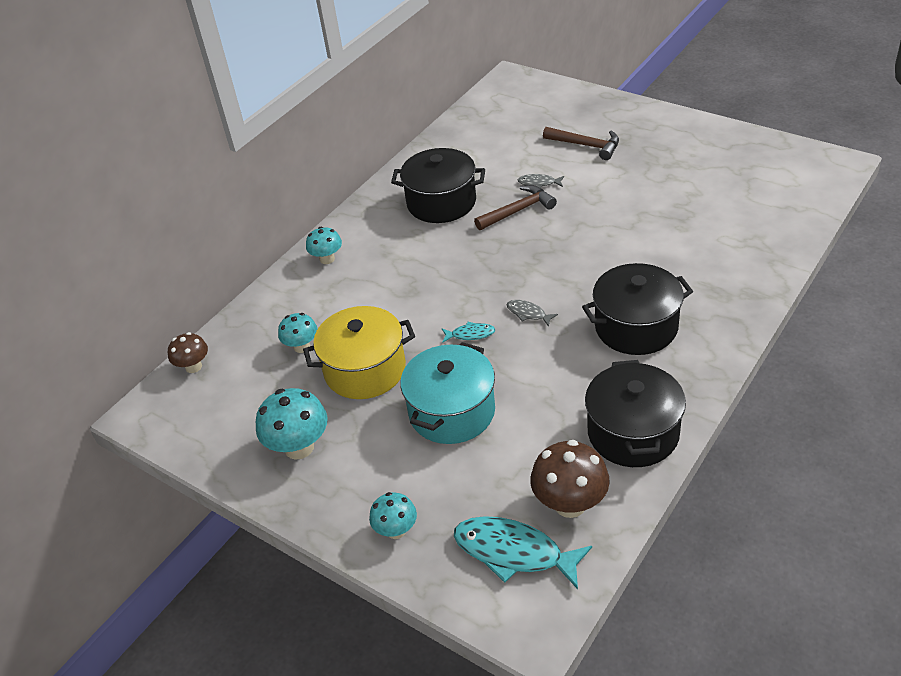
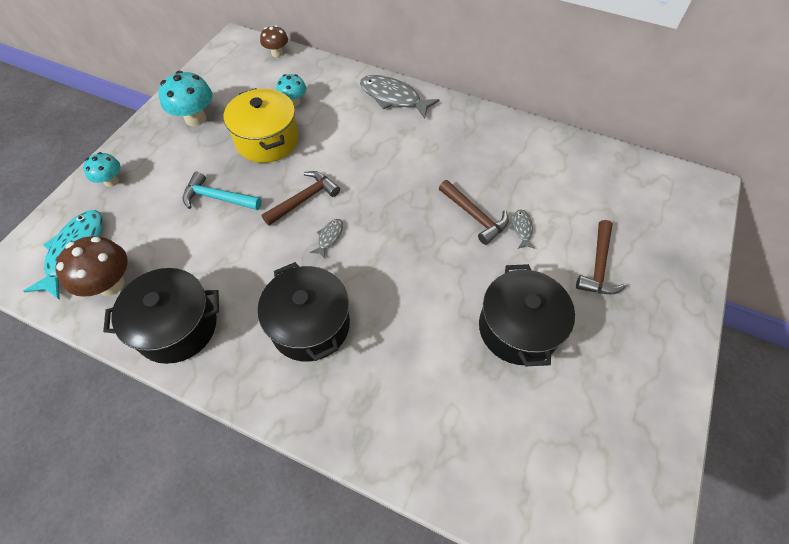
camera: 75 degrees right, 15 degrees up
turquoise mushroom [306,227,342,264] -> grey fish [360,75,440,119]
black pot [391,148,485,223] -> black pot moved to [479,264,575,366]
turquoise pot [400,342,495,444] -> turquoise hammer [183,171,262,210]
turquoise fish [442,322,495,342] -> brown hammer [262,171,340,226]

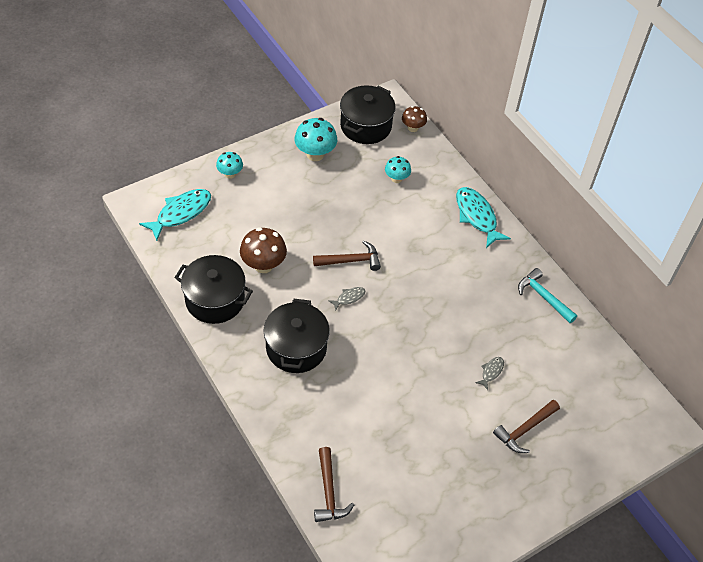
camera: 30 degrees right, 5 degrees down
brown mushroom [56,236,128,297] -> brown mushroom moved to [240,227,287,273]
turquoise hammer [183,171,262,210] -> turquoise hammer moved to [518,268,577,323]
yellow pot [224,88,299,163] -> none
grey fish [360,75,440,119] -> turquoise fish [456,187,511,248]
brown hammer [439,180,509,245] -> brown hammer moved to [314,447,354,522]
black pot [479,264,575,366] -> black pot moved to [340,85,396,144]

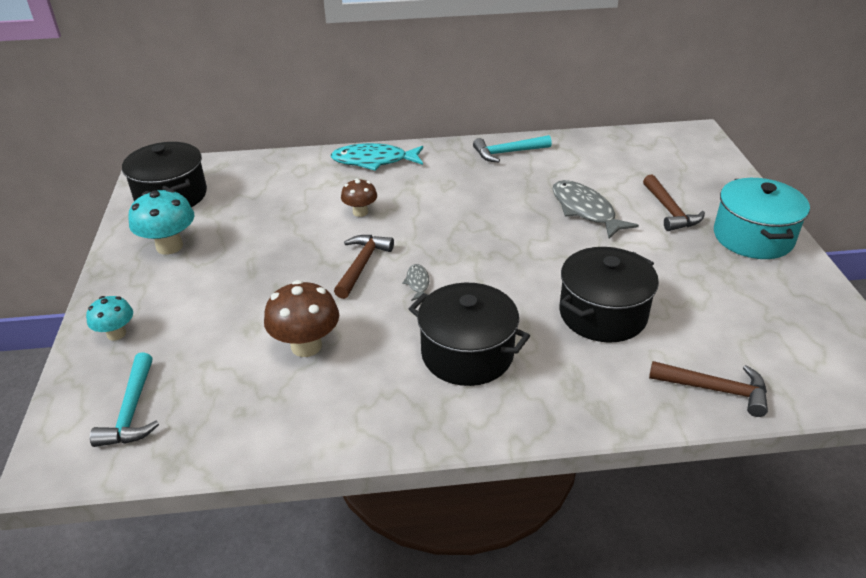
camera: 60 degrees left, 15 degrees down
turquoise fish [139,189,211,241] -> turquoise hammer [90,352,159,447]
black pot [174,255,253,324] -> black pot moved to [559,247,659,343]
turquoise mushroom [385,156,411,183] -> none
brown mushroom [402,106,427,132] -> brown mushroom moved to [341,178,377,217]
grey fish [475,357,504,390] -> grey fish [553,180,639,239], size x2.09
none -> turquoise pot [714,178,810,259]

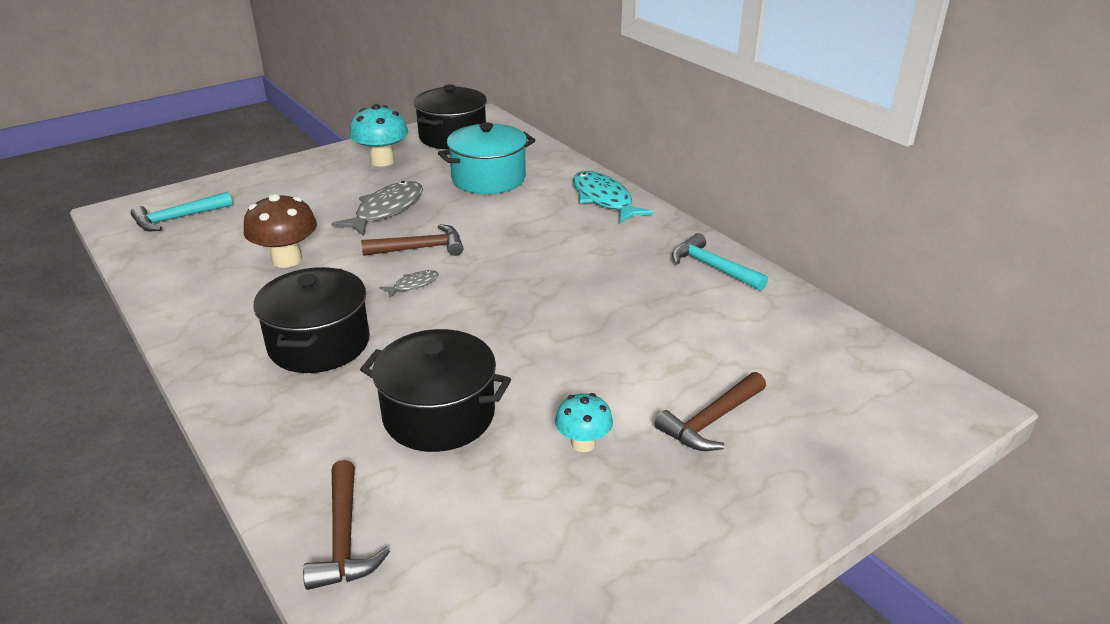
camera: 60 degrees right, 5 degrees down
turquoise mushroom [86,296,133,340] -> turquoise mushroom moved to [555,393,613,452]
brown mushroom [341,178,377,217] -> none
grey fish [553,180,639,239] -> grey fish moved to [331,181,423,236]
turquoise pot [714,178,810,259] -> turquoise pot moved to [438,122,535,194]

